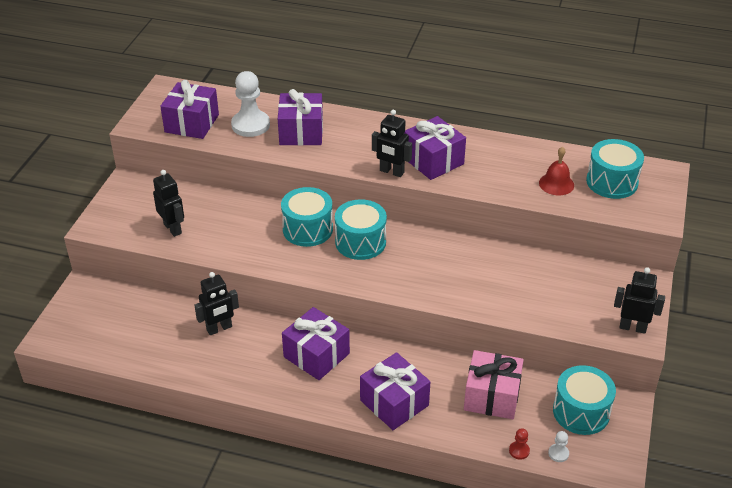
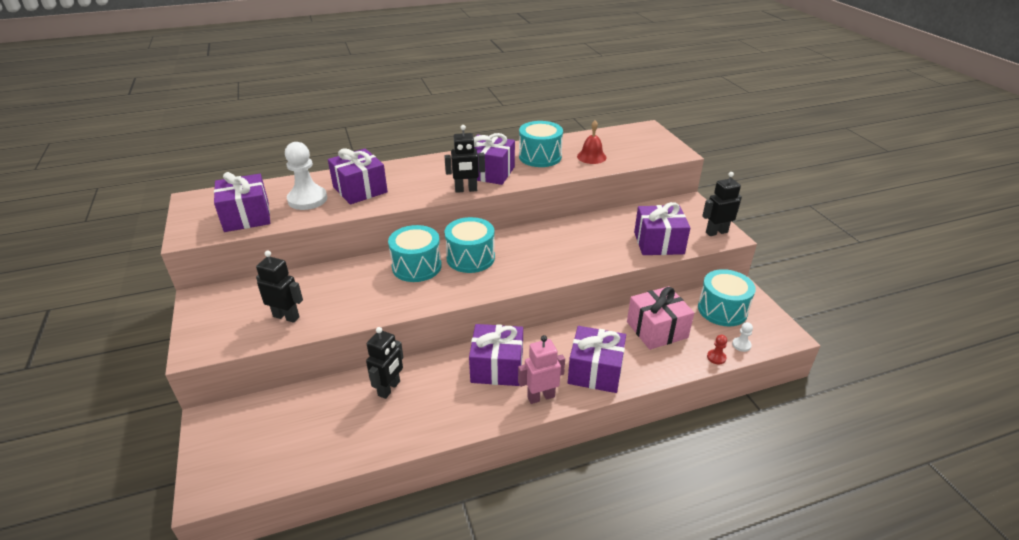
camera: 35 degrees left, 5 degrees down
turquoise drum [586,139,644,199] -> turquoise drum moved to [519,121,563,167]
none -> pink robot [518,335,565,404]
none -> purple gift [634,202,690,255]

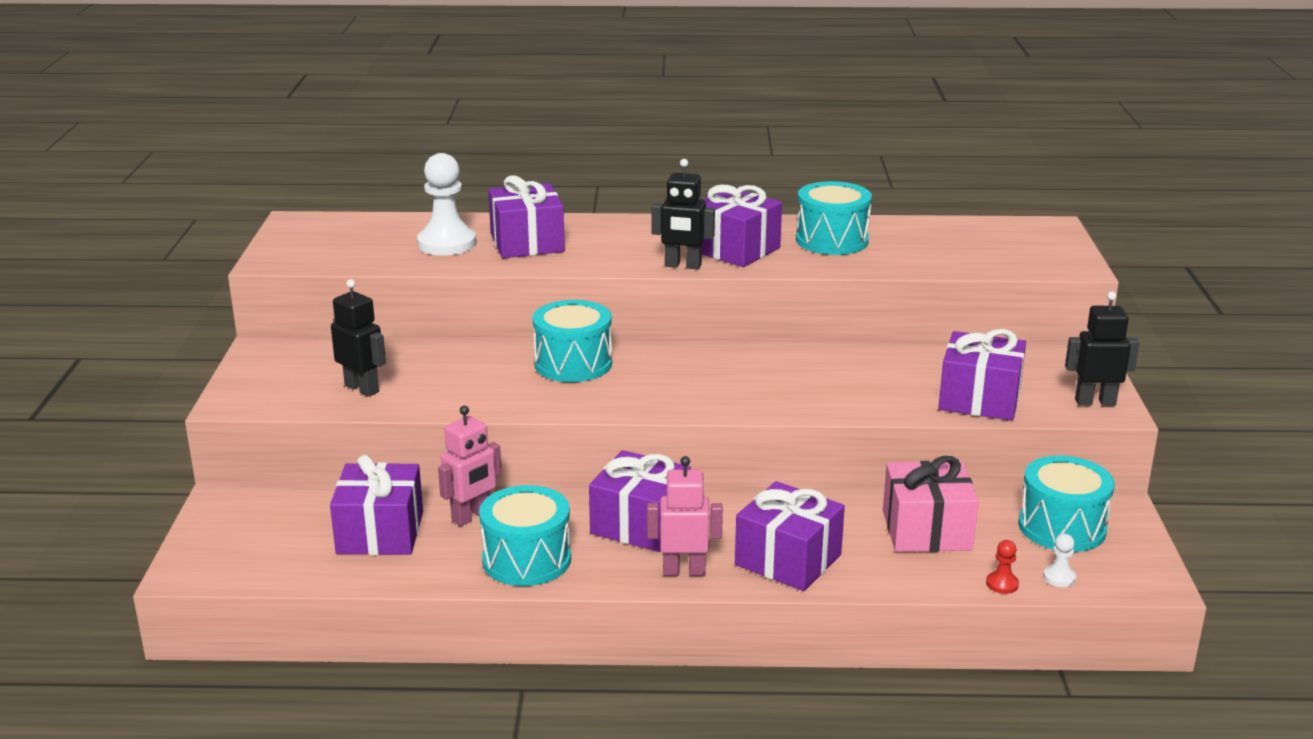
camera: 20 degrees right, 10 degrees down
purple gift [214,172,270,232] -> purple gift moved to [330,455,423,555]
black robot [366,327,404,399] -> pink robot [438,406,502,526]
turquoise drum [444,217,495,273] -> turquoise drum moved to [479,485,571,586]
red bell [577,120,607,164] -> none

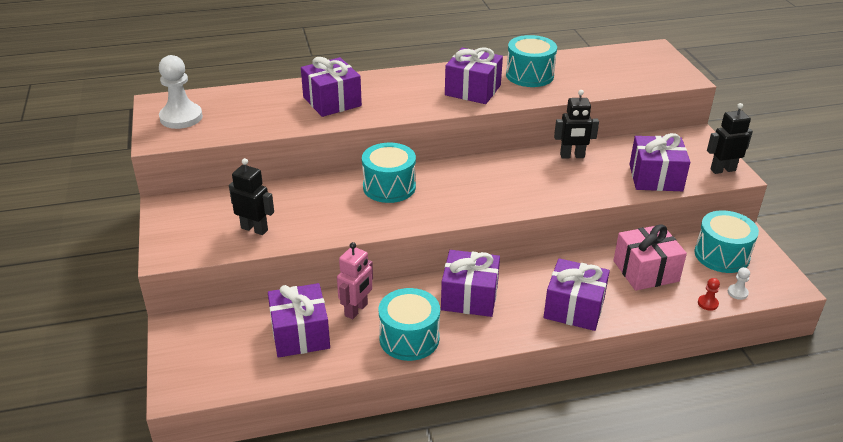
camera: 15 degrees left, 10 degrees up
white pawn [417,153,476,256] -> white pawn moved to [159,55,203,129]
pink robot [647,456,723,576] -> none
black robot [651,159,715,269] -> black robot moved to [554,90,599,159]

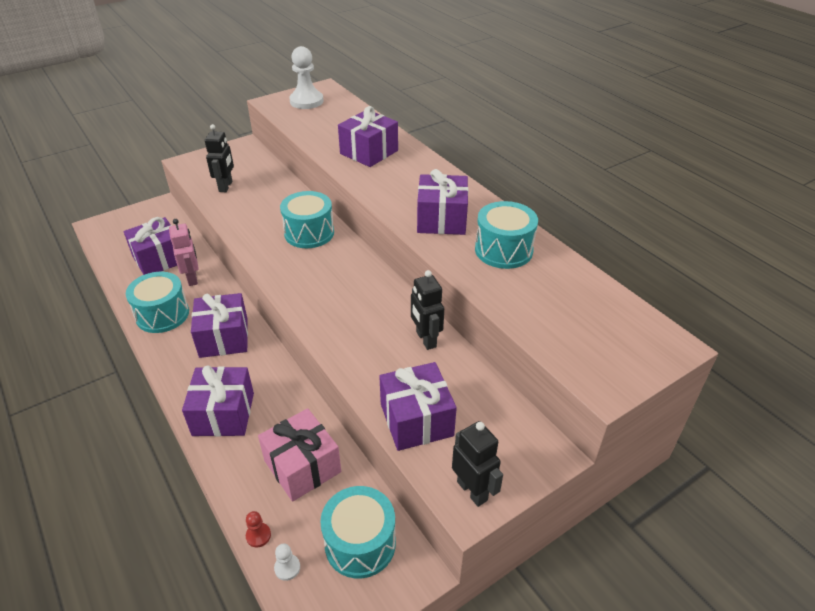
camera: 70 degrees right, 5 degrees up
pink robot [337,242,373,319] -> pink robot turned 120 degrees counterclockwise [169,219,199,286]

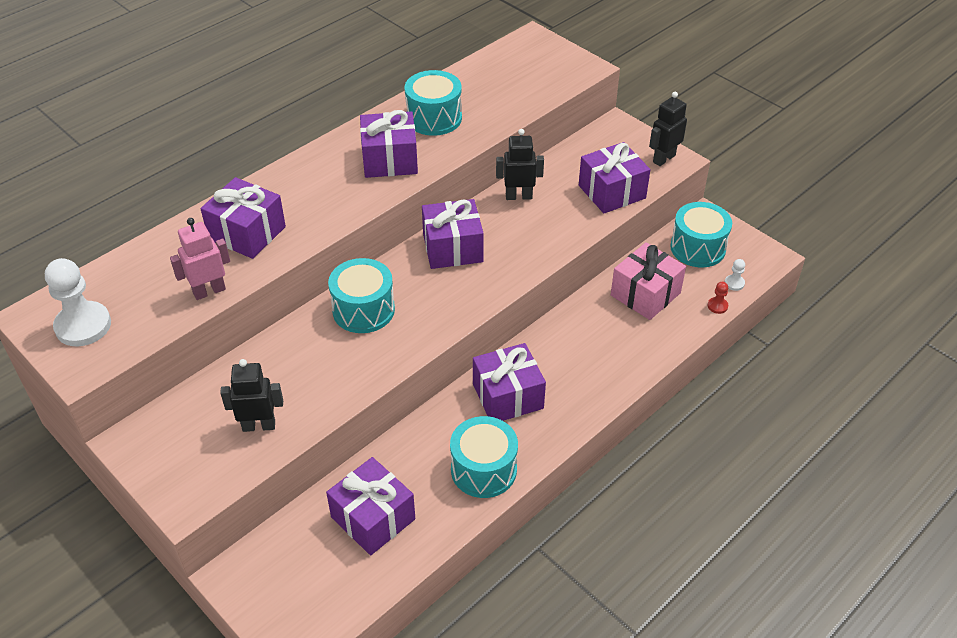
camera: 100 degrees left, 5 degrees up
pink robot [169,219,199,286] -> pink robot moved to [170,218,230,300]
purple gift [182,365,254,437] -> purple gift moved to [422,199,484,269]
black robot [411,270,444,350] -> black robot turned 150 degrees counterclockwise [496,129,544,200]

